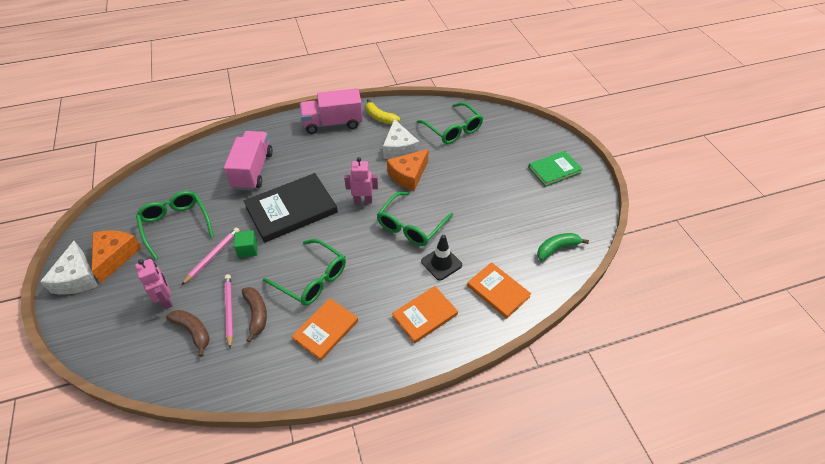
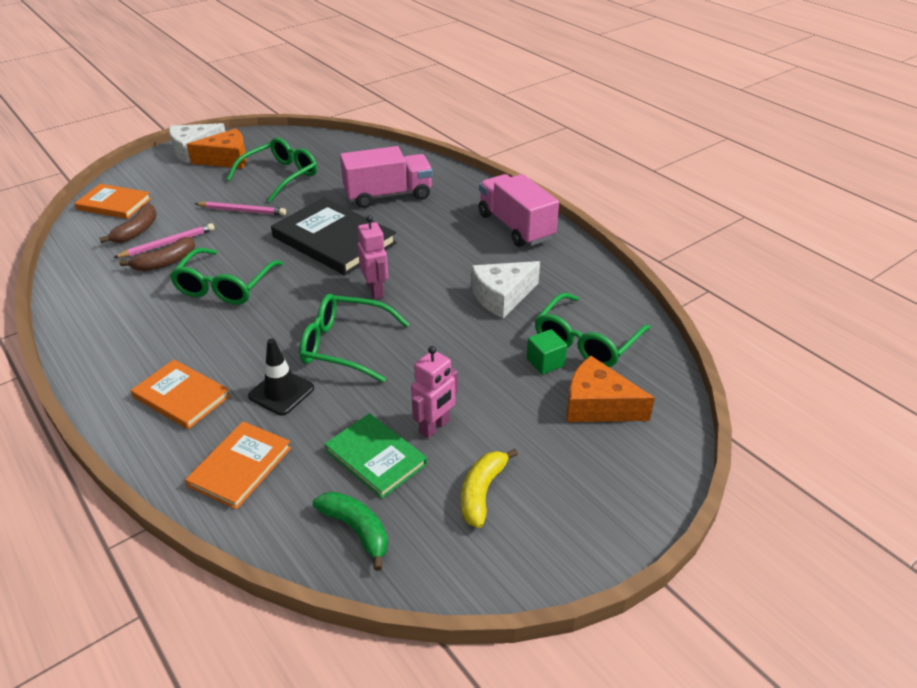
camera: 70 degrees right, 10 degrees down
pink robot [135,259,173,309] -> pink robot moved to [411,346,458,438]
green cube [234,230,258,258] -> green cube moved to [527,329,567,375]
orange book [292,298,358,361] -> orange book moved to [74,184,151,219]
yellow banana [366,99,400,124] -> yellow banana moved to [461,449,518,528]
orange cheese [387,149,429,191] -> orange cheese moved to [567,356,655,422]
green book [528,151,583,187] -> green book moved to [324,413,427,499]

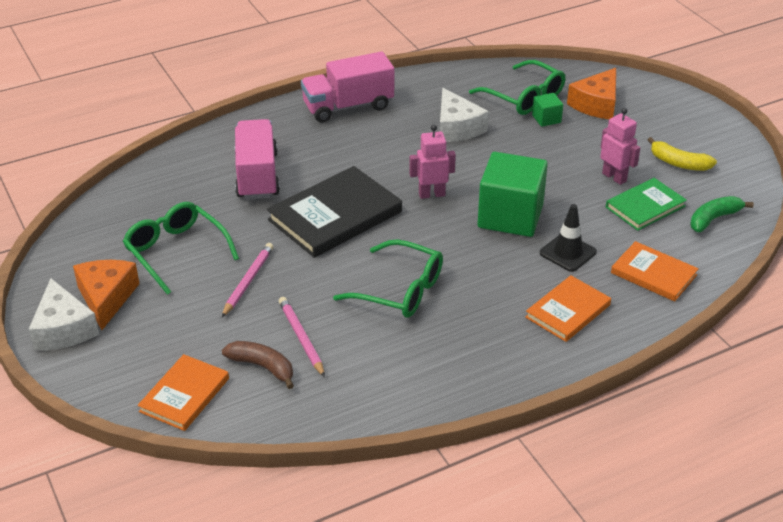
camera: 80 degrees left, 0 degrees up
brown banana [119,237,195,271] -> none
green glasses [299,294,409,383] -> green cube [478,152,548,237]

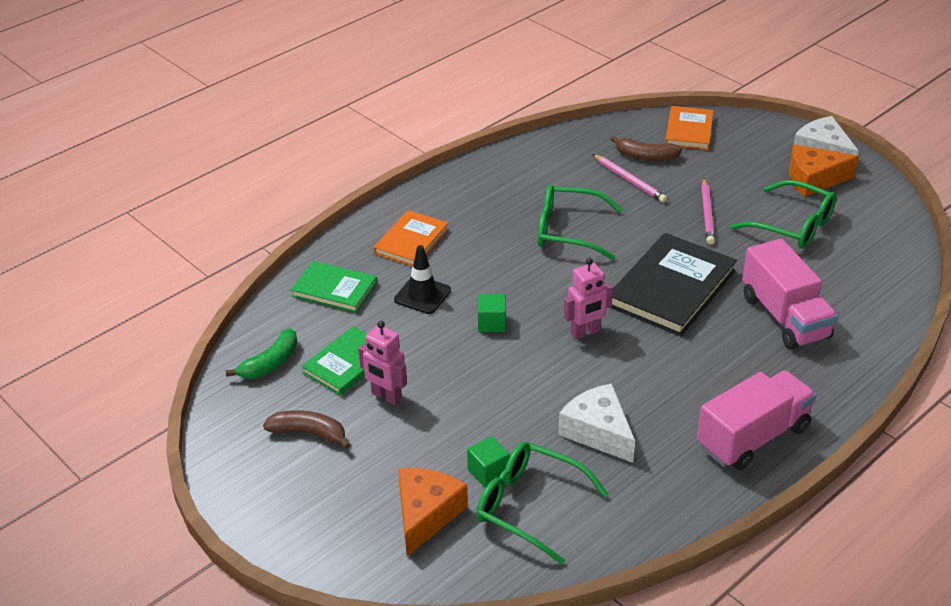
camera: 165 degrees right, 0 degrees up
orange cheese [73,260,139,330] -> orange cheese turned 105 degrees clockwise [789,144,859,197]
green cube [478,152,548,237] -> green cube [478,294,506,332], size x0.45
orange book [611,241,699,302] -> green book [291,261,377,313]
yellow banana [648,137,717,171] -> brown banana [263,410,351,449]

